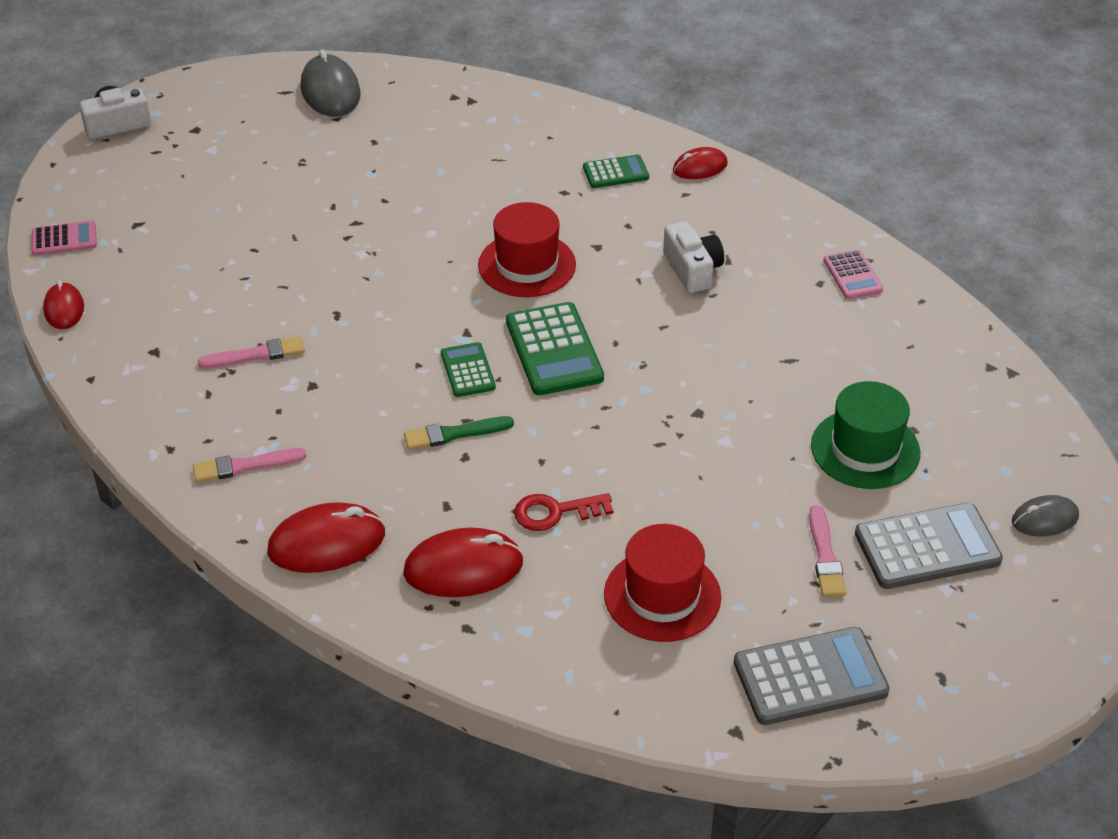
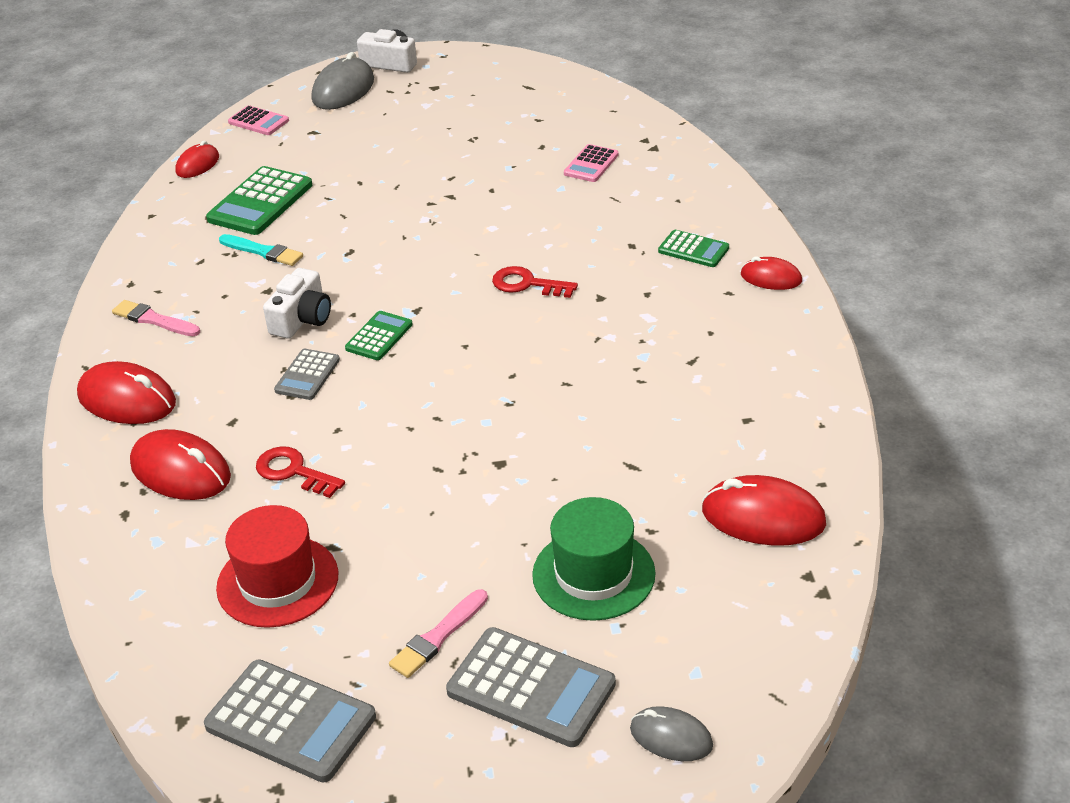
camera: 45 degrees right, 5 degrees down
pink brush [198,336,305,368] -> turquoise brush [219,234,303,266]
grey mouse [301,49,361,117] -> grey mouse moved to [312,52,374,110]
green brush [404,416,514,450] -> grey calculator [274,349,340,400]
red hat [478,202,576,297] -> red key [492,266,578,298]
green calculator [506,302,604,395] -> green calculator moved to [206,166,312,235]
white camera [663,221,724,293] -> white camera moved to [263,268,331,339]
pink calculator [823,250,883,299] -> pink calculator moved to [564,144,619,182]
none -> red mouse [702,475,826,546]

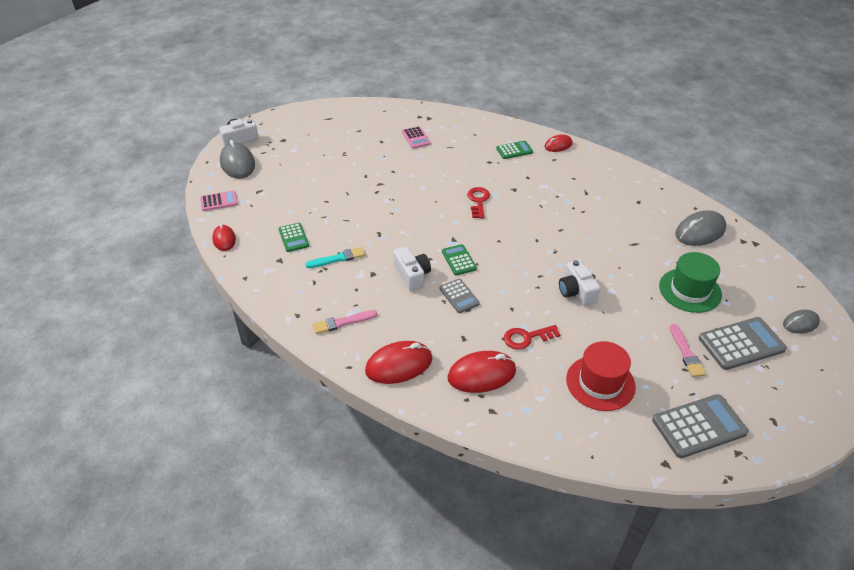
camera: 50 degrees left, 5 degrees up
green calculator [206,166,312,235] -> green calculator [278,223,309,252], size x0.58
red key [492,266,578,298] -> red key turned 120 degrees clockwise [467,187,490,219]
red mouse [702,475,826,546] -> grey mouse [675,210,726,246]
none -> white camera [559,260,600,306]

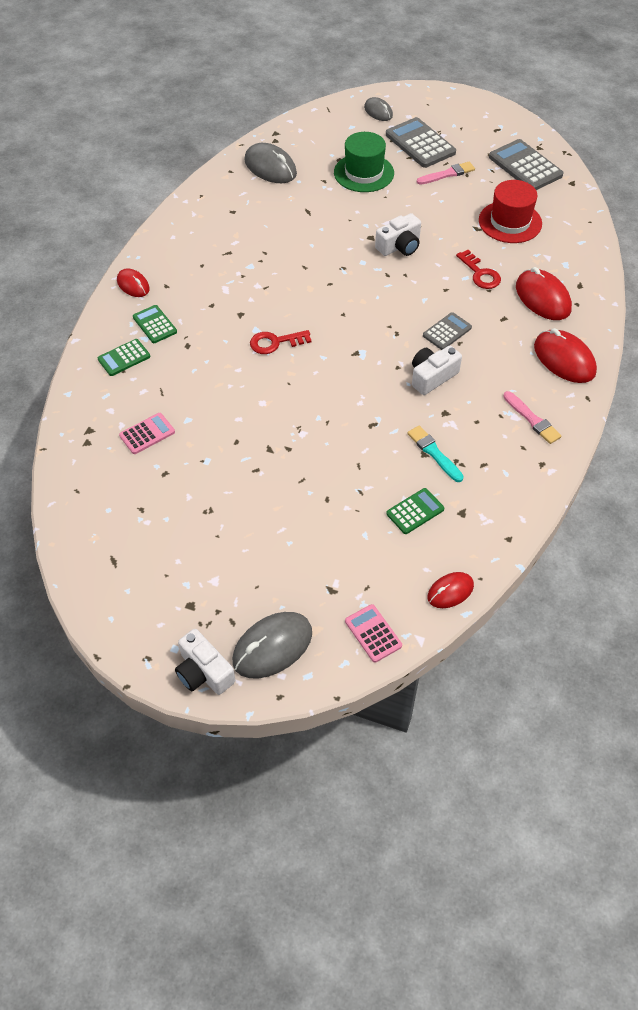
camera: 105 degrees left, 10 degrees up
green calculator [442,244,477,275] -> green calculator moved to [98,339,150,376]

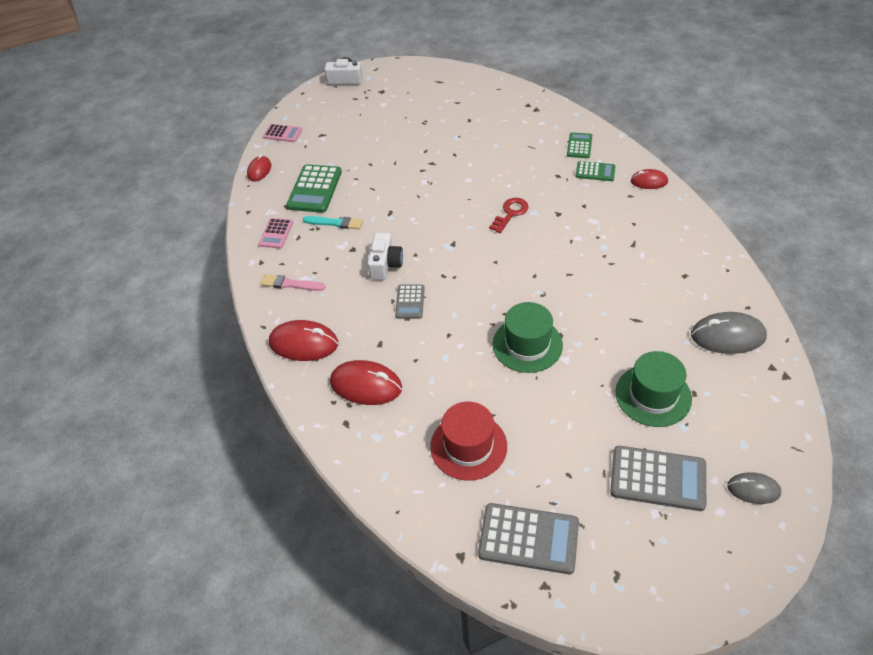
camera: 140 degrees right, 5 degrees down
pink calculator [119,413,175,454] -> pink calculator moved to [259,218,293,248]
grey mouse [232,612,312,679] -> none
white camera [375,213,421,256] -> green hat [492,302,563,373]
green calculator [386,488,444,534] -> green calculator [286,164,342,213], size x1.73
pink brush [417,162,475,185] -> none
red key [456,250,501,289] -> none

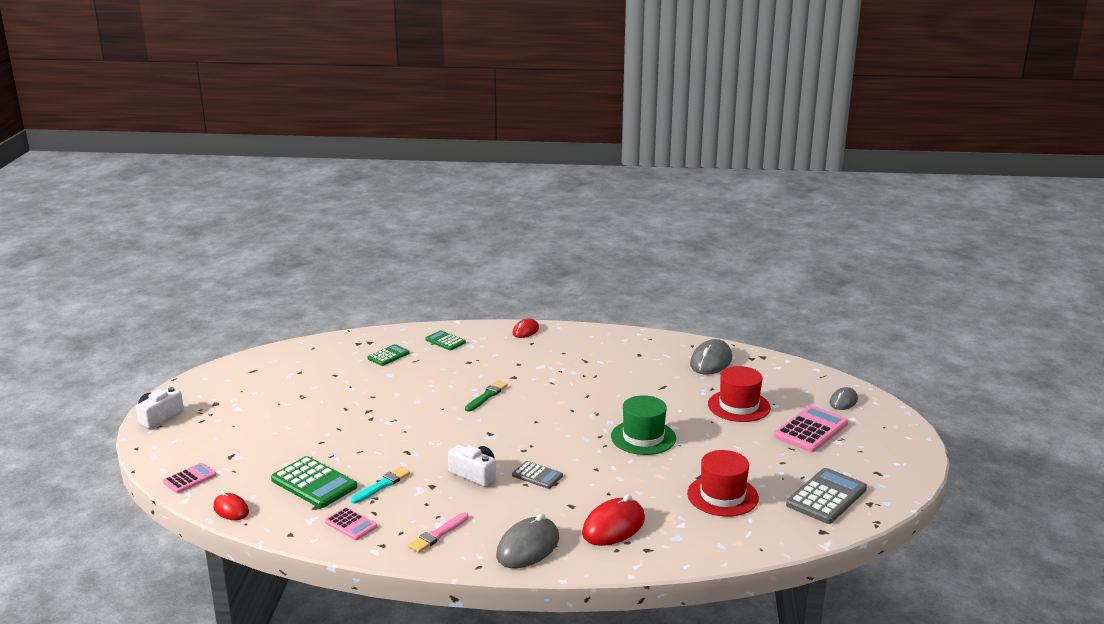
camera: 65 degrees left, 25 degrees down
red mouse [269,320,338,361] -> grey mouse [496,513,559,568]
red key [489,198,528,233] -> green brush [465,381,508,412]
green calculator [576,161,615,181] -> green calculator moved to [368,344,410,366]
grey calculator [610,446,706,511] -> pink calculator [774,405,848,452]
green hat [615,351,692,427] -> red hat [708,366,771,422]

